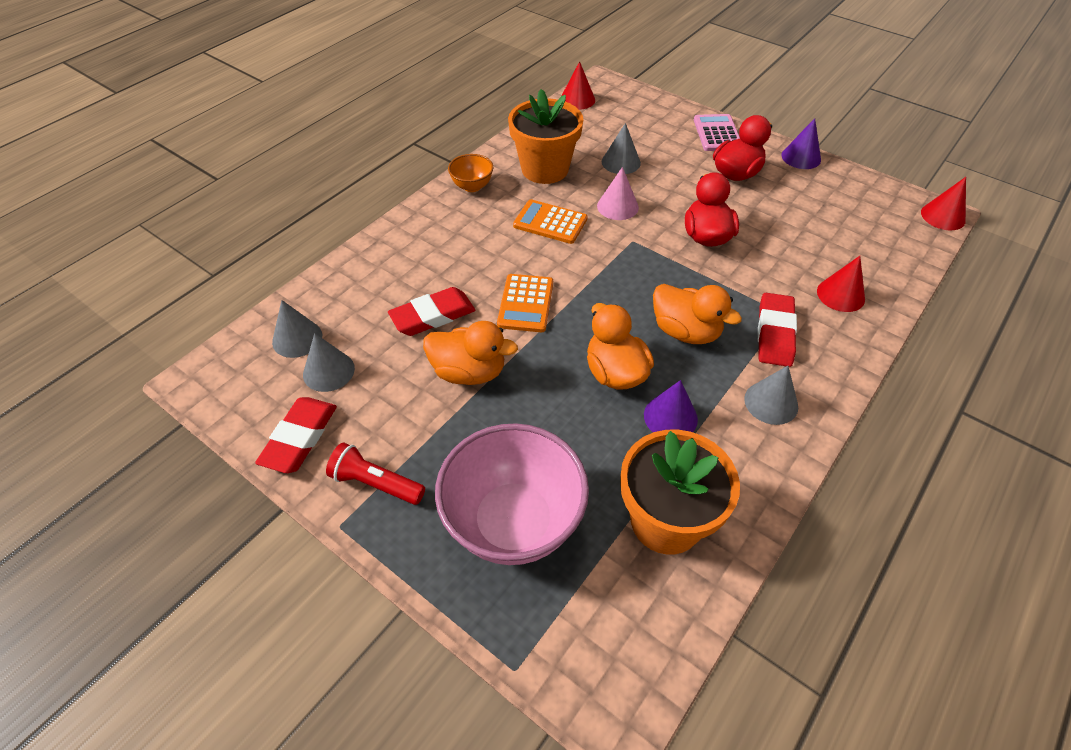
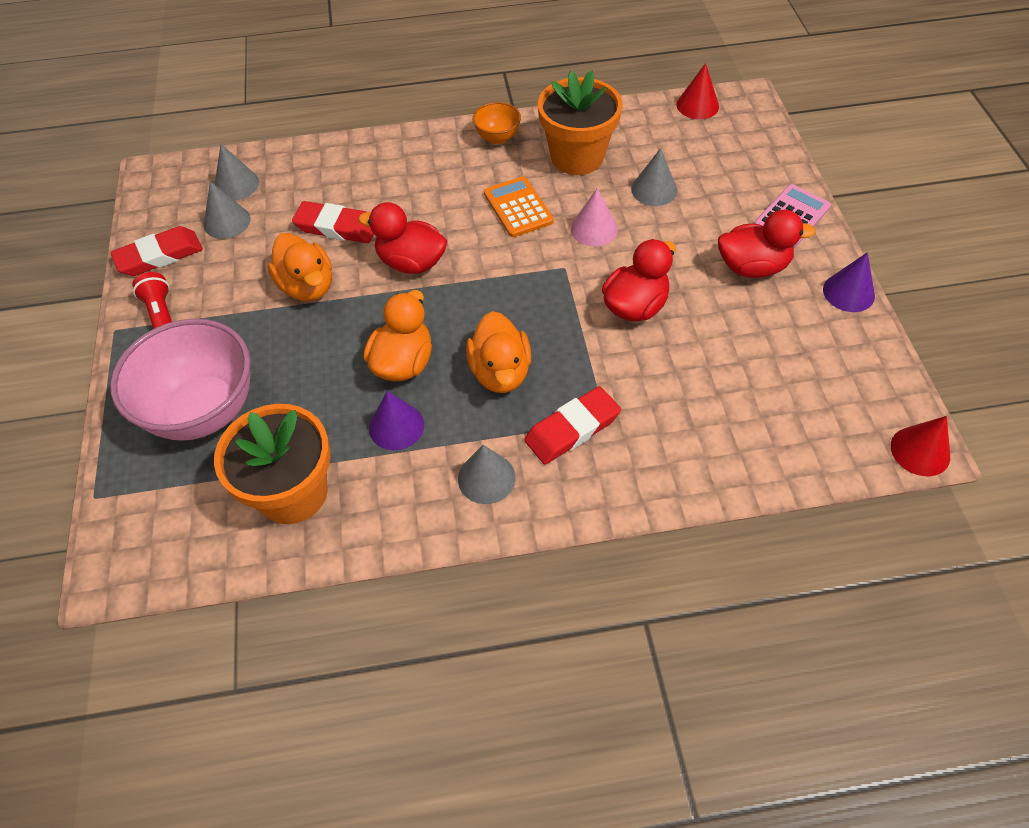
camera: 45 degrees right, 5 degrees up
orange calculator [497,274,553,332] -> red duck [358,202,447,274]
red cone [817,256,865,312] -> none

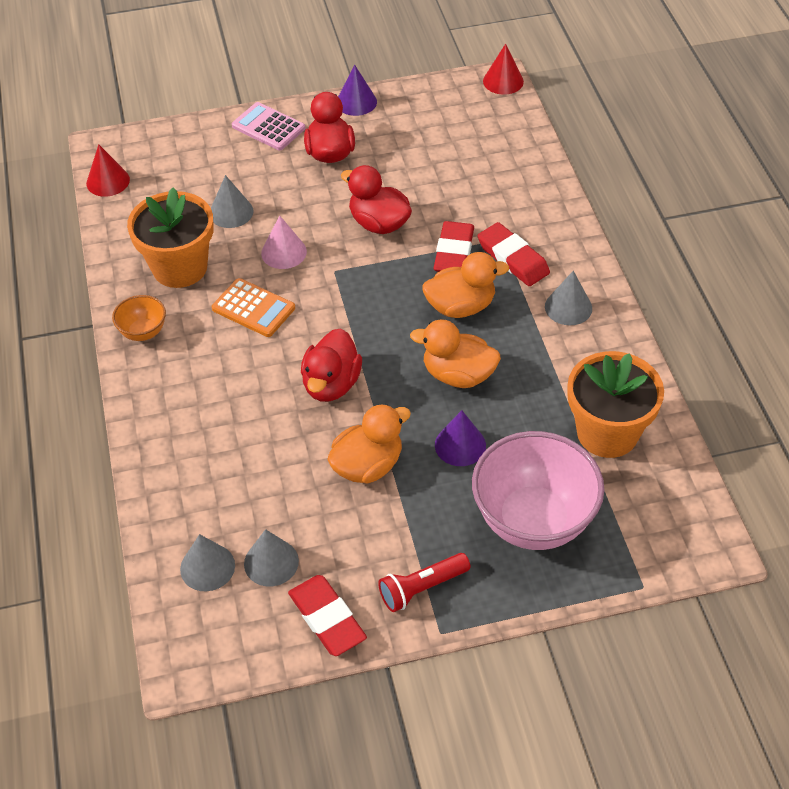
camera: 95 degrees left, 5 degrees down
red eraser [292,201,374,243] -> red eraser moved to [434,221,474,272]
purple cone [369,391,424,450] -> purple cone moved to [435,410,486,466]
orange calculator [484,176,553,237] -> orange calculator turned 120 degrees counterclockwise [212,278,295,337]

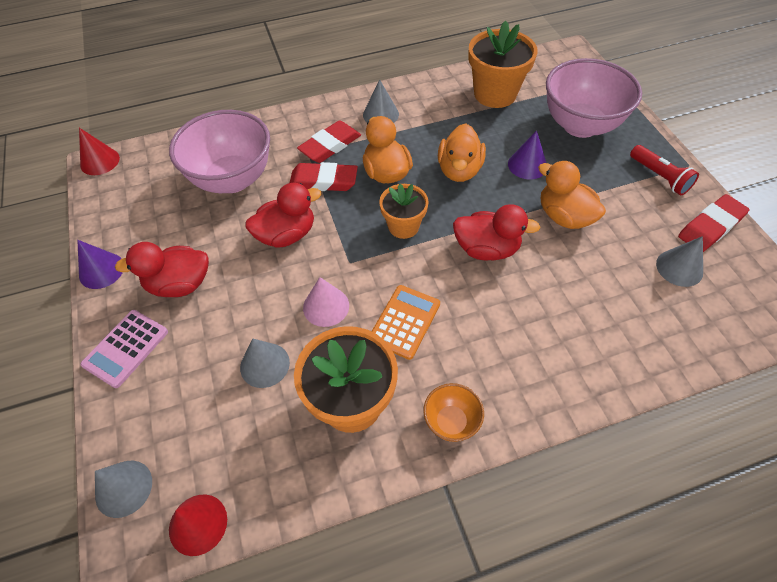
camera: 95 degrees left, 5 degrees up
grey cone [180,534,235,591] -> grey cone moved to [95,461,152,518]
red duck [341,165,412,234] -> red duck turned 150 degrees counterclockwise [245,183,322,248]
none -> pink bowl [169,110,270,193]
none -> orange flower pot [379,184,429,239]

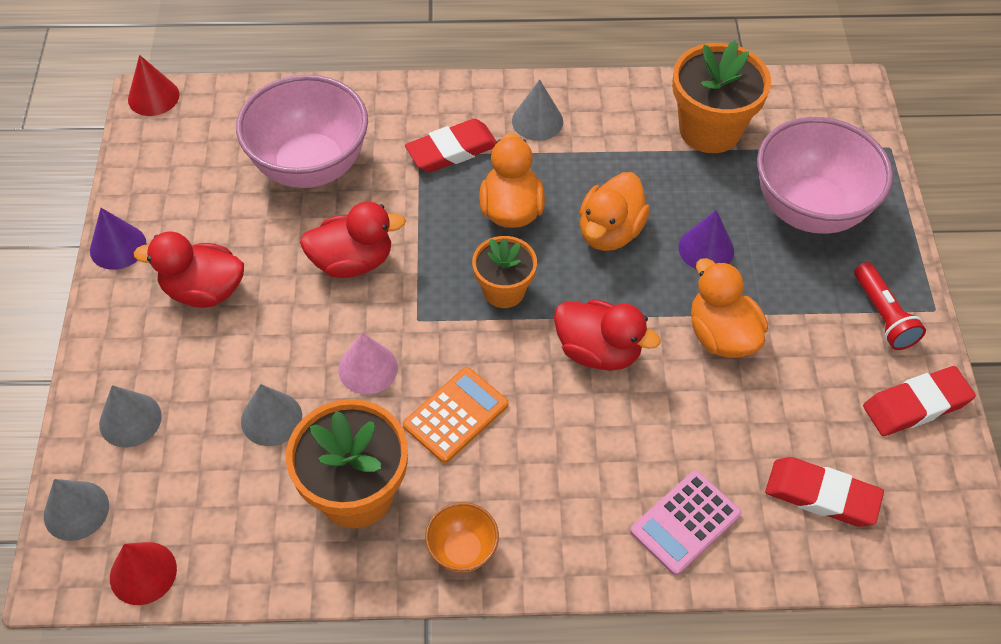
camera: 15 degrees right, 0 degrees up
pink calculator [80,310,168,388] -> pink calculator moved to [630,471,742,575]
red eraser [289,162,358,191] -> red eraser moved to [765,457,884,527]
grey cone [656,236,703,287] -> grey cone moved to [99,385,162,447]

